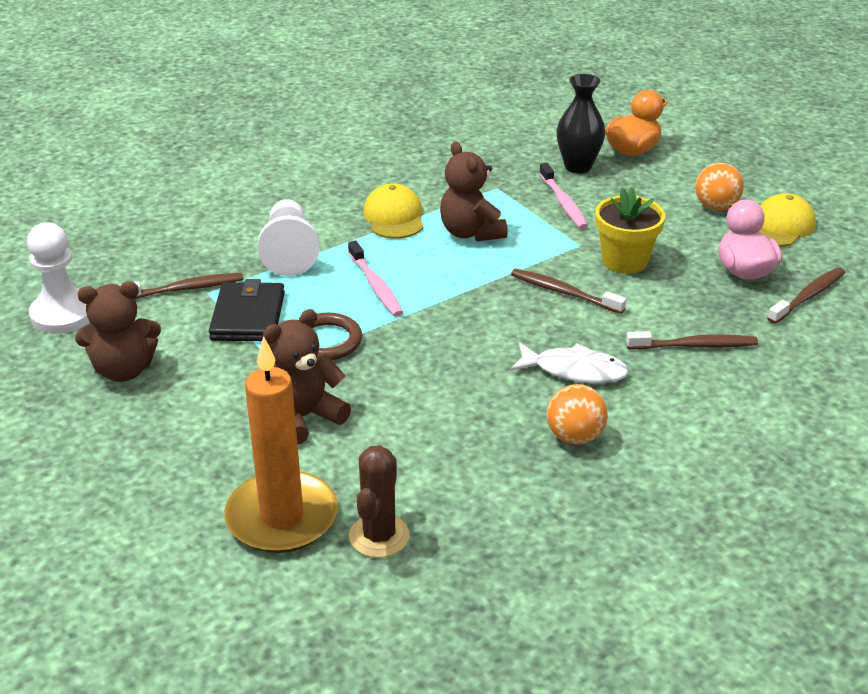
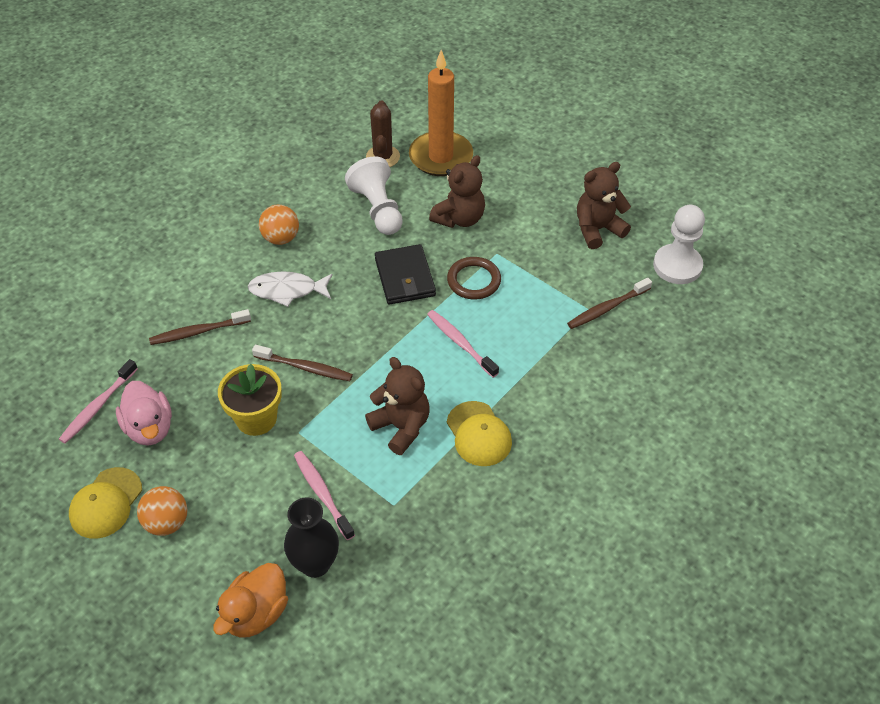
camera: 165 degrees right, 15 degrees up
black wallet [209,279,285,341] -> black wallet moved to [375,244,436,305]
white pawn [258,199,320,276] -> white pawn moved to [345,156,403,235]
brown toothbrush [767,267,845,324] -> pink toothbrush [59,359,138,444]

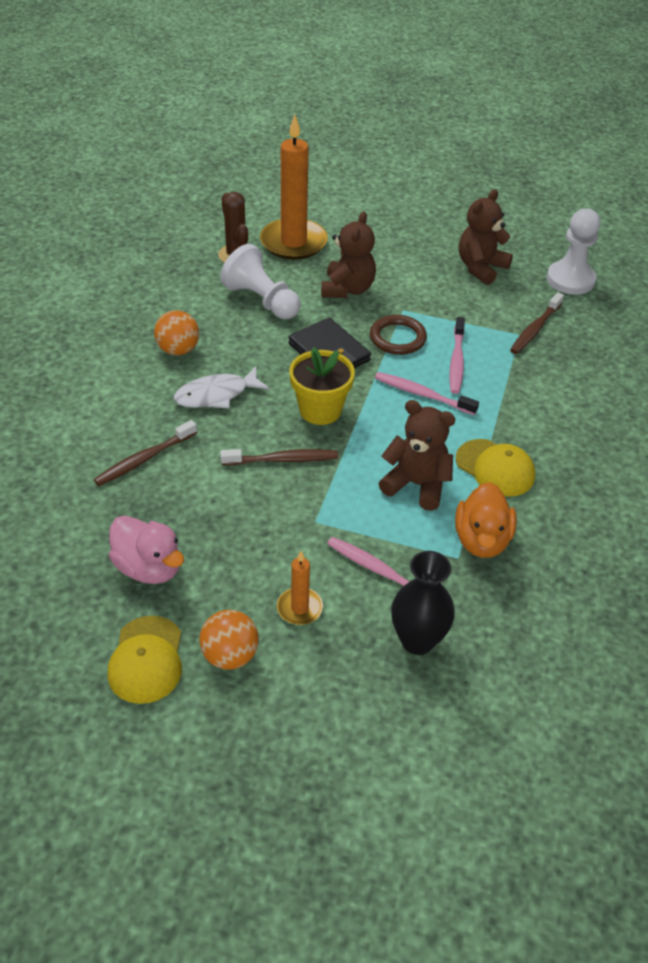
camera: 25 degrees left, 5 degrees down
pink toothbrush [59,359,138,444] -> pink toothbrush moved to [449,317,465,394]
orange duck [213,563,288,638] -> orange duck moved to [455,482,517,558]
yellow flower pot [218,364,282,436] -> yellow flower pot moved to [289,347,355,425]
none -> orange candle [277,551,323,625]

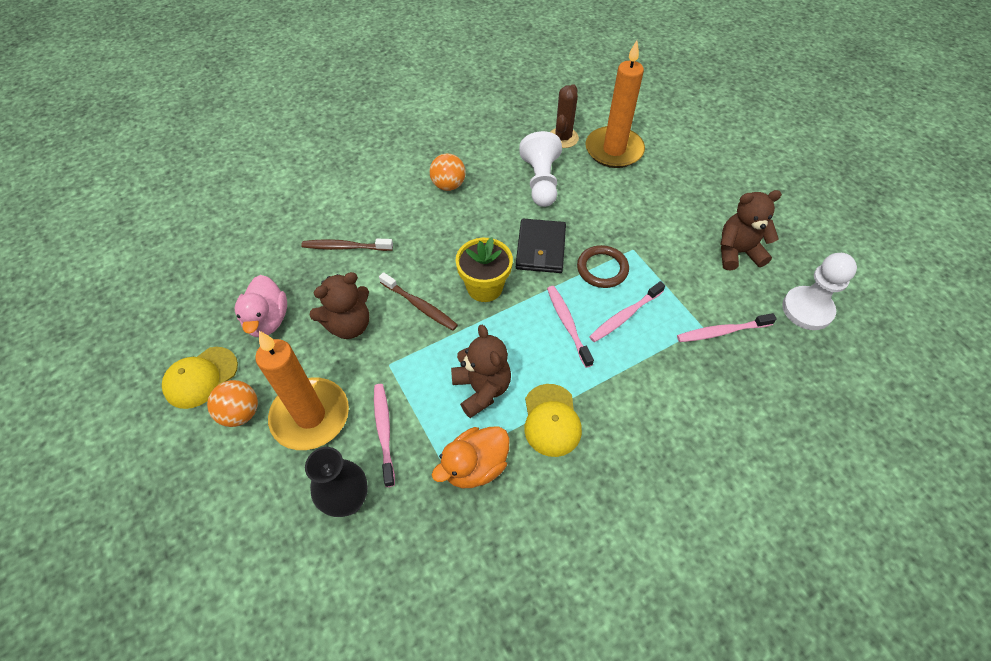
camera: 45 degrees right, 10 degrees up
white fish [174,367,269,408] -> none
orange candle [277,551,323,625] -> orange candle [255,331,349,450], size x2.10
brown teddy bear [321,211,376,298] -> brown teddy bear moved to [310,272,369,339]
brown toothbrush [510,292,564,354] -> pink toothbrush [677,313,777,342]

